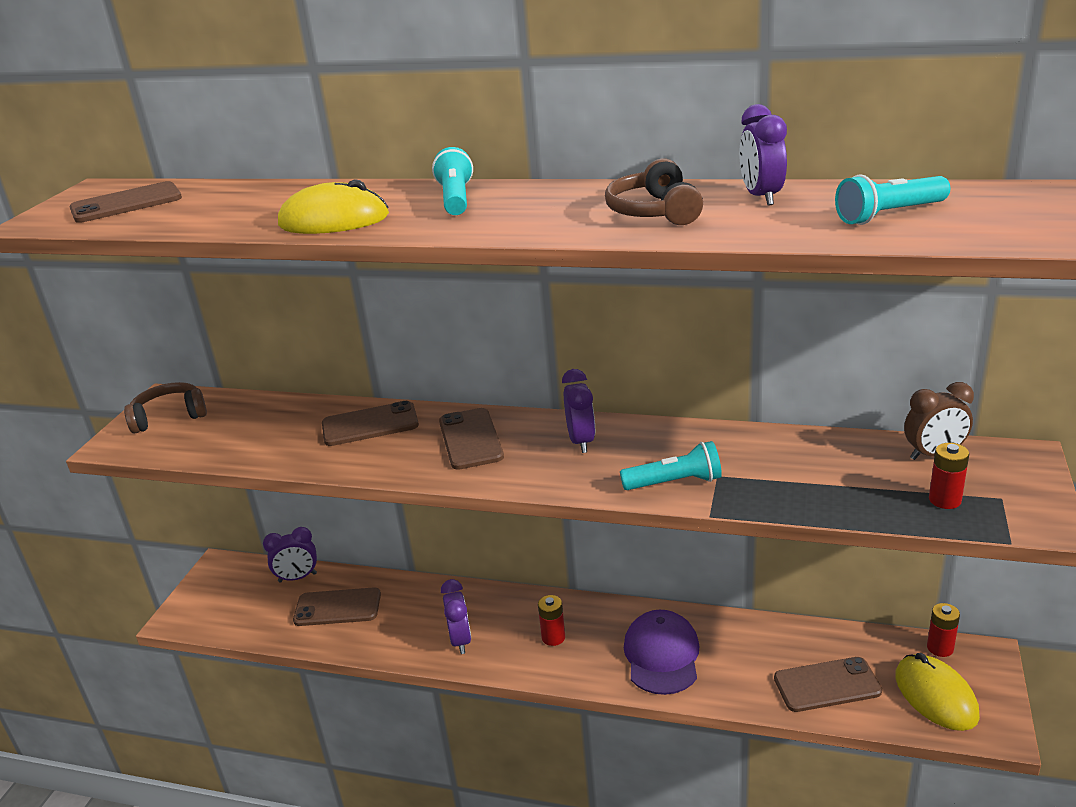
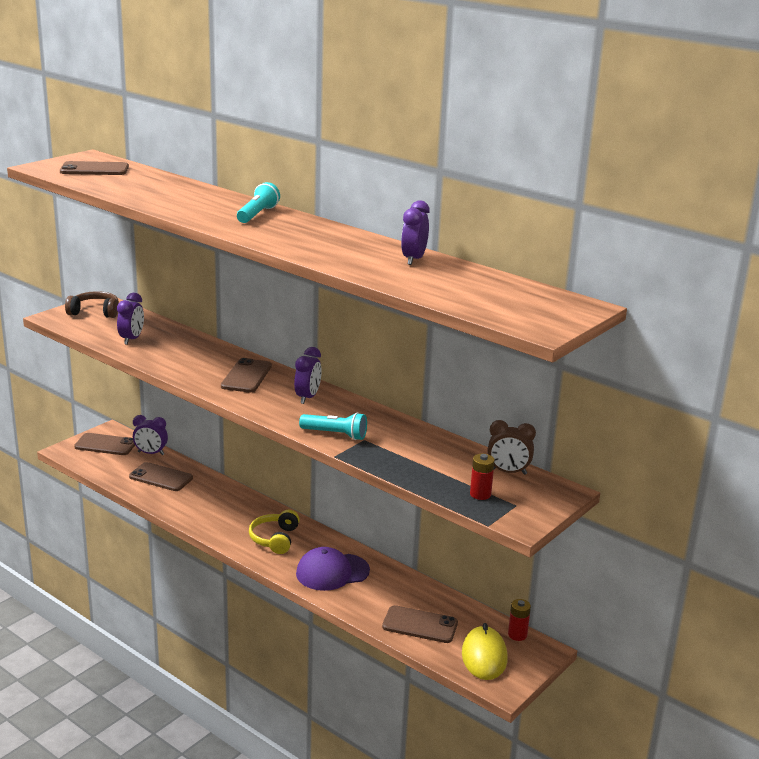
camera: 20 degrees right, 5 degrees down
yellow mouse [278,179,389,234] -> none
brown phone [322,401,419,446] -> brown phone moved to [74,433,135,455]
purple clock [441,579,471,654] -> purple clock moved to [117,293,144,345]
red battery [538,595,565,646] -> yellow headphones [249,510,300,554]
brown headphones [605,158,703,225] -> none
purple cap [624,610,699,695] -> purple cap turned 135 degrees counterclockwise [296,547,370,591]
turquoise flashlight [835,174,950,225] -> none

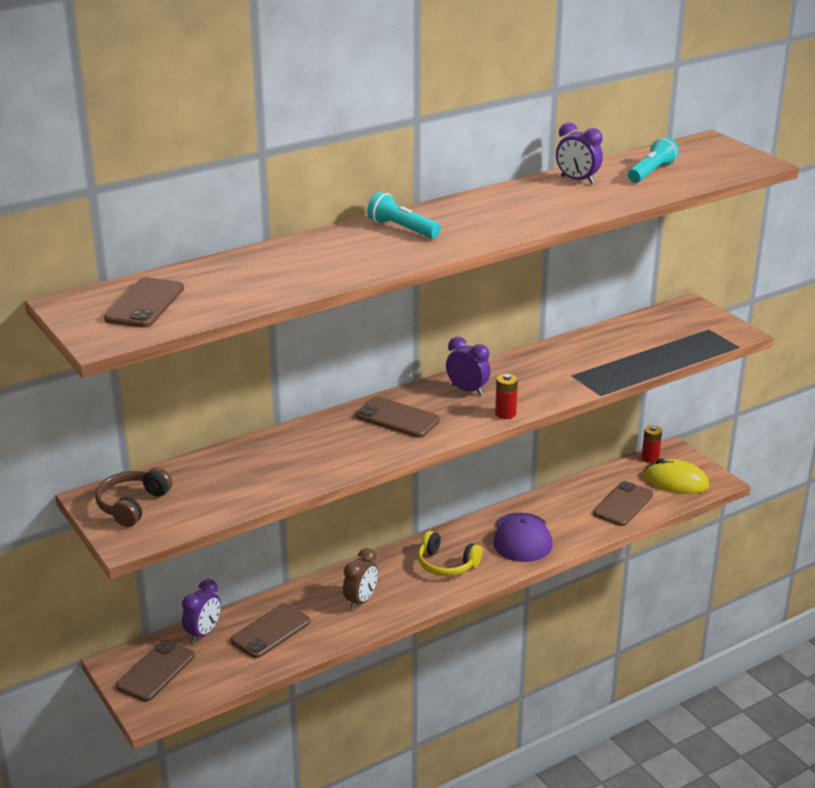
camera: 70 degrees left, 5 degrees up
purple clock [117,293,144,345] -> none
turquoise flashlight [299,412,367,440] -> turquoise flashlight moved to [628,137,679,183]
red battery [470,454,495,500] -> red battery moved to [495,374,518,419]
brown clock [487,420,536,475] -> brown clock moved to [343,548,378,610]

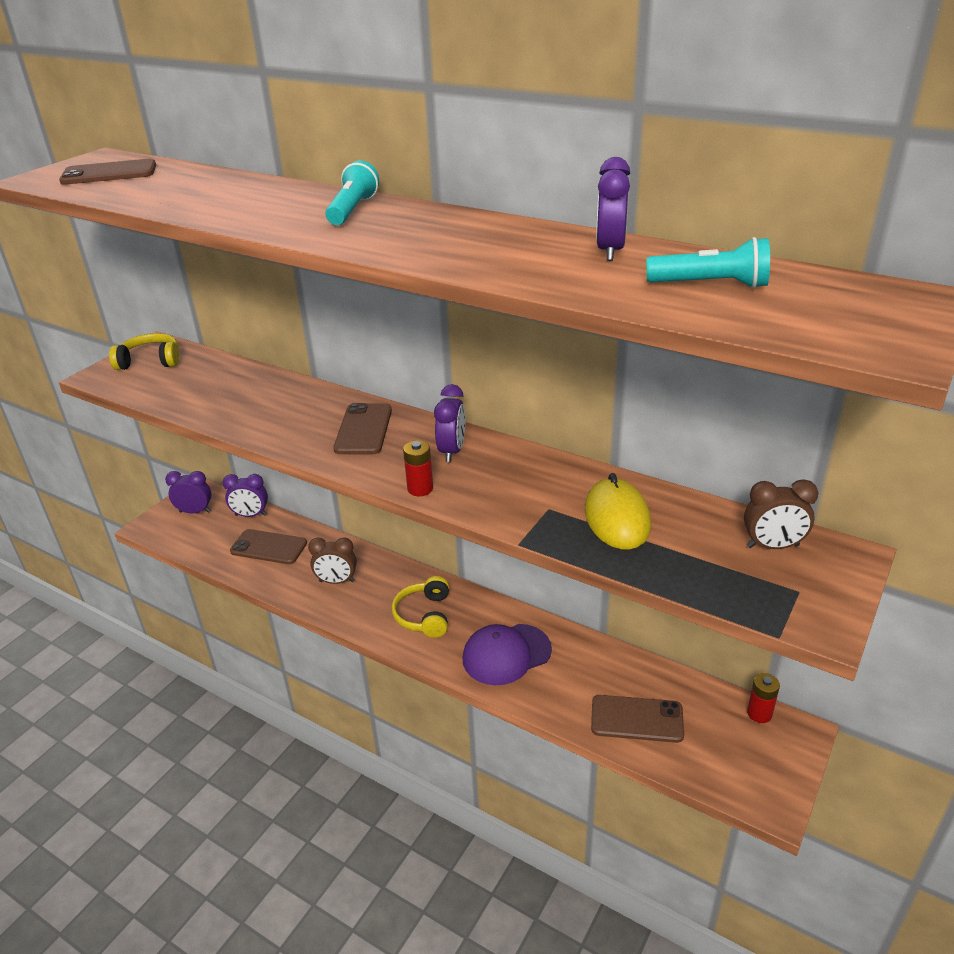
camera: 65 degrees right, 5 degrees up
brown headphones [95,468,172,527] -> yellow headphones [109,333,179,370]
brown phone [116,640,195,702] -> purple clock [165,471,211,514]
yellow mouse [644,458,709,494] -> yellow mouse moved to [585,473,651,550]
none -> brown clock [744,480,818,549]

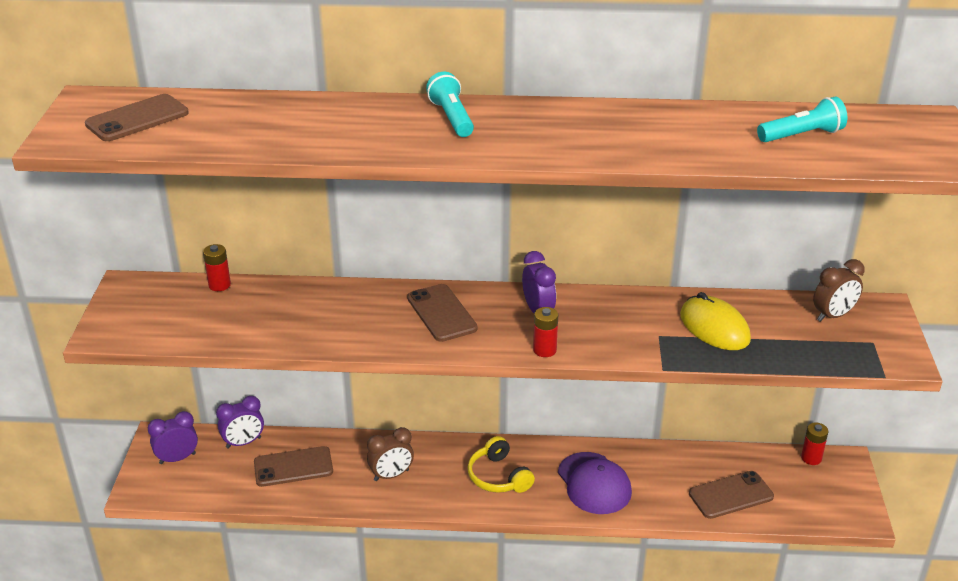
camera: 30 degrees left, 0 degrees up
yellow headphones [109,333,179,370] -> none
purple cap [463,624,552,685] -> purple cap turned 60 degrees counterclockwise [558,452,632,514]
purple clock [596,157,630,261] -> none
none -> red battery [203,244,231,291]

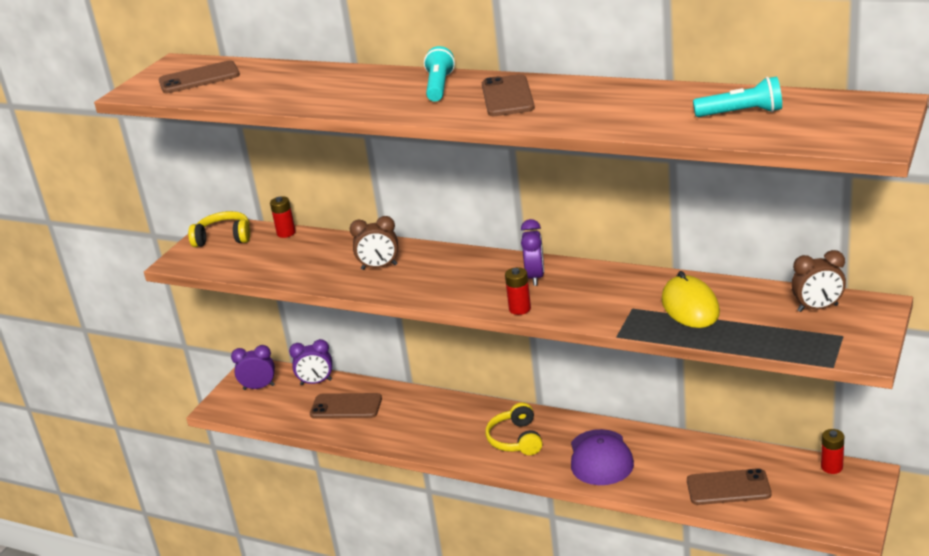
camera: 25 degrees right, 5 degrees down
brown clock [367,427,414,481] -> brown clock moved to [350,216,398,270]
brown phone [407,284,478,342] -> brown phone moved to [482,74,535,116]
none -> yellow headphones [188,211,250,247]

